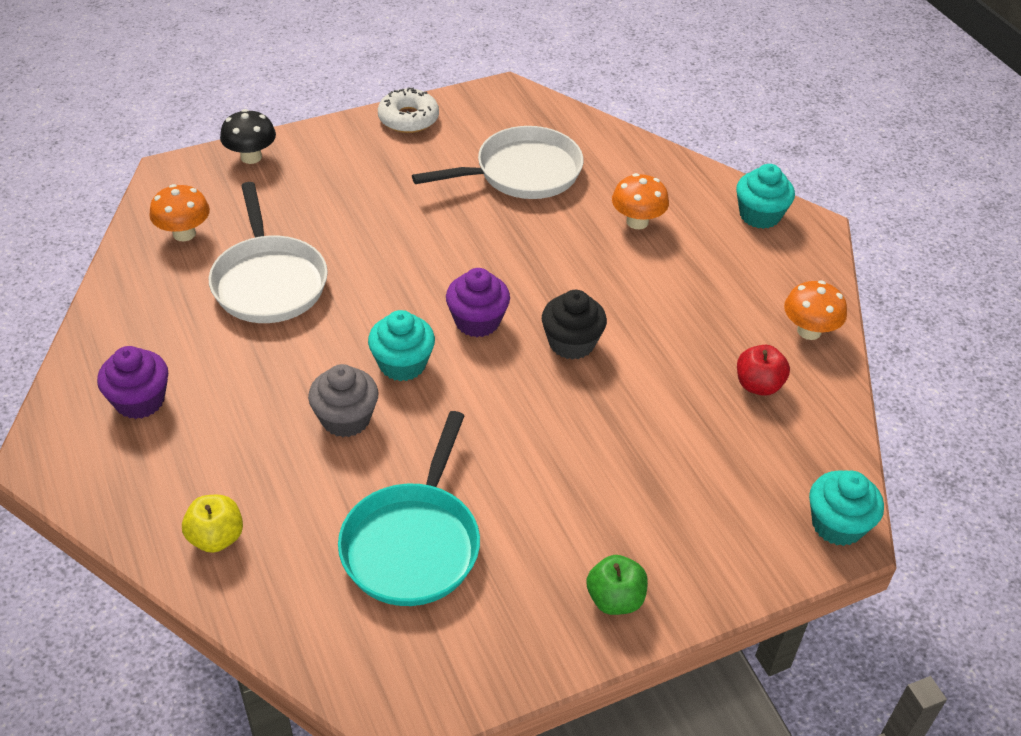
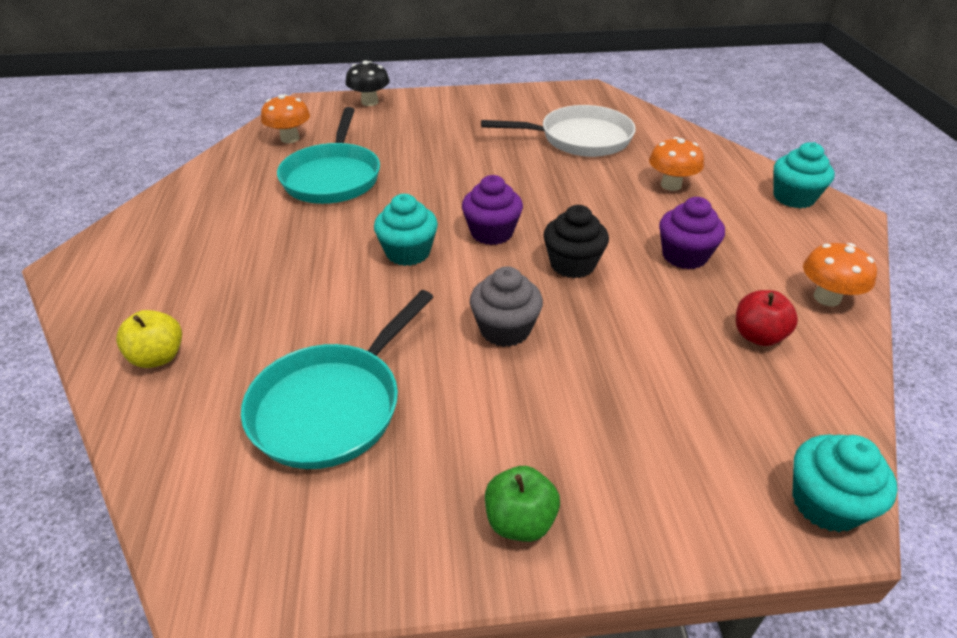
camera: 20 degrees right, 5 degrees down
purple cupcake [97,346,168,419] -> purple cupcake moved to [659,197,725,269]
white pan [209,182,328,323] -> turquoise pan [277,107,380,204]
grey cupcake [308,364,378,437] -> grey cupcake moved to [470,266,543,347]
white donut [378,88,439,133] -> none

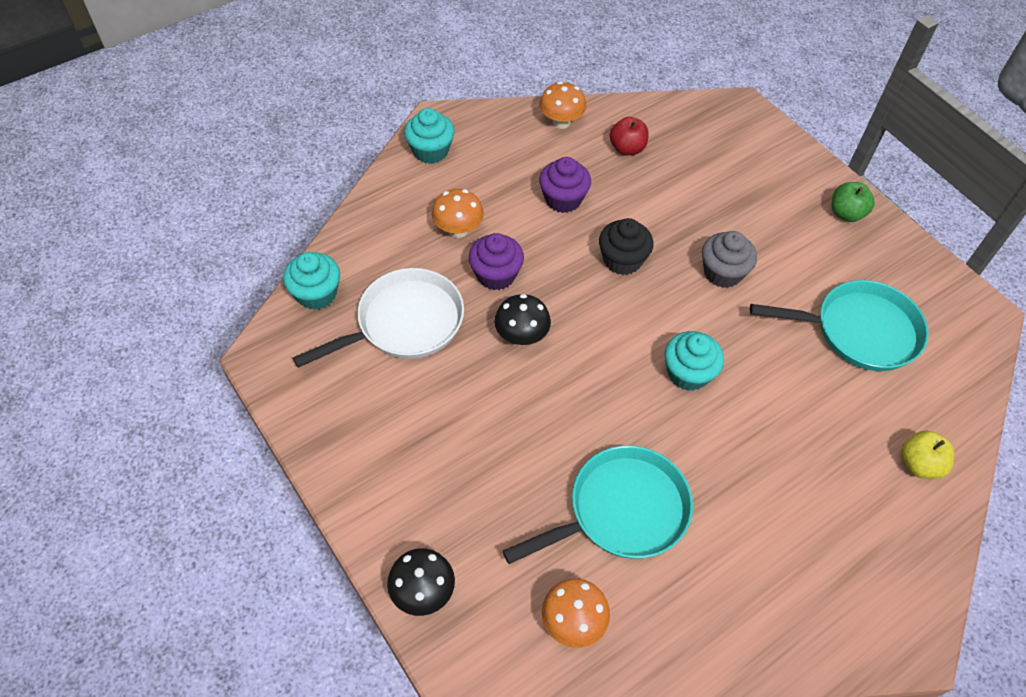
camera: 120 degrees left, 15 degrees up
purple cupcake [462,175,523,245] -> purple cupcake moved to [469,233,524,290]
white pan [481,105,636,157] -> white pan turned 90 degrees clockwise [293,268,464,368]
turquoise cupcake [792,435,898,532] -> turquoise cupcake moved to [283,252,340,310]
none -> black mushroom [495,294,551,346]

